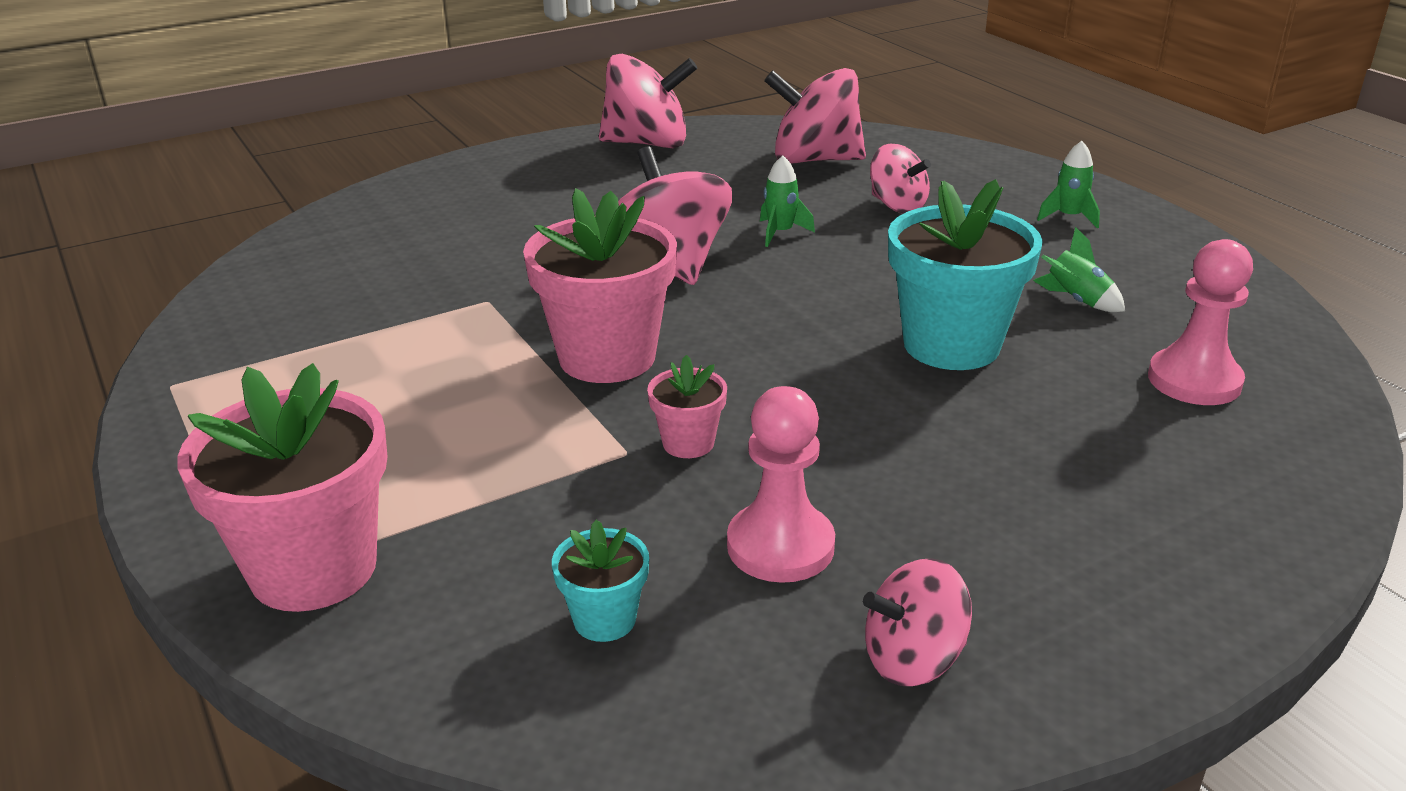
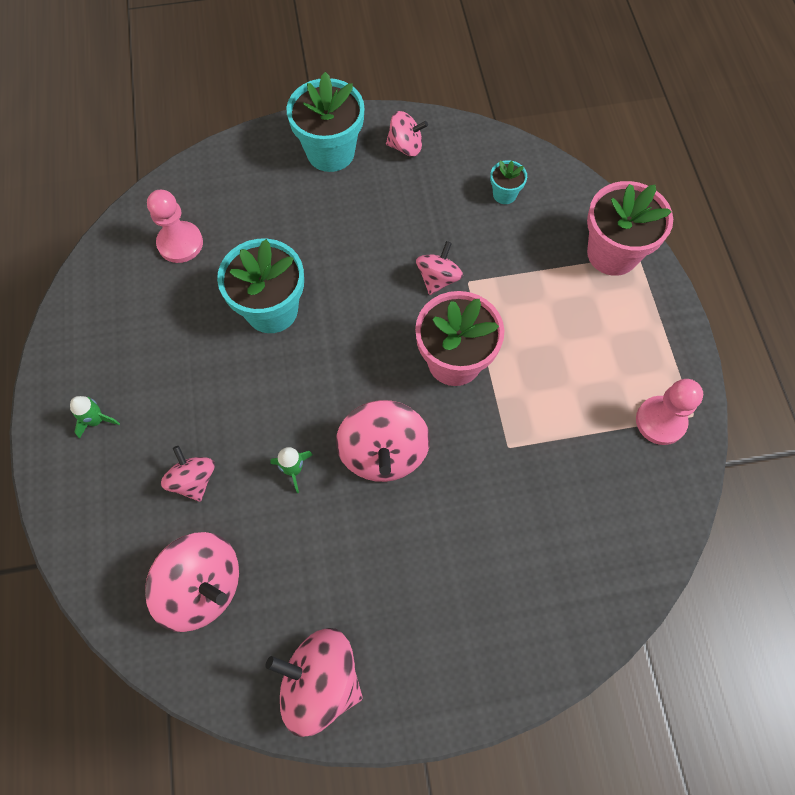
camera: 160 degrees left, 35 degrees up
pink flower pot [647,355,727,458] -> pink spinning top [416,241,463,295]
pink pawn [727,386,835,583] -> pink pawn moved to [636,379,703,445]
green rocket [1033,227,1125,312] -> none
none -> turquoise flower pot [286,72,364,172]

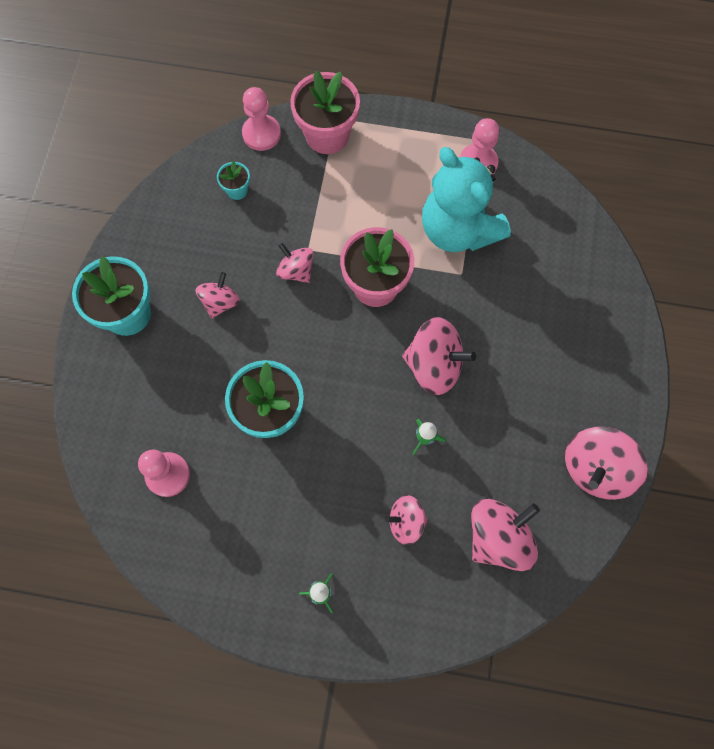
camera: 70 degrees left, 5 degrees up
pink spinning top [386,111,428,156] -> pink spinning top moved to [196,272,240,319]
none -> pink pawn [242,87,281,151]
none -> turquoise teddy bear [422,147,511,252]

